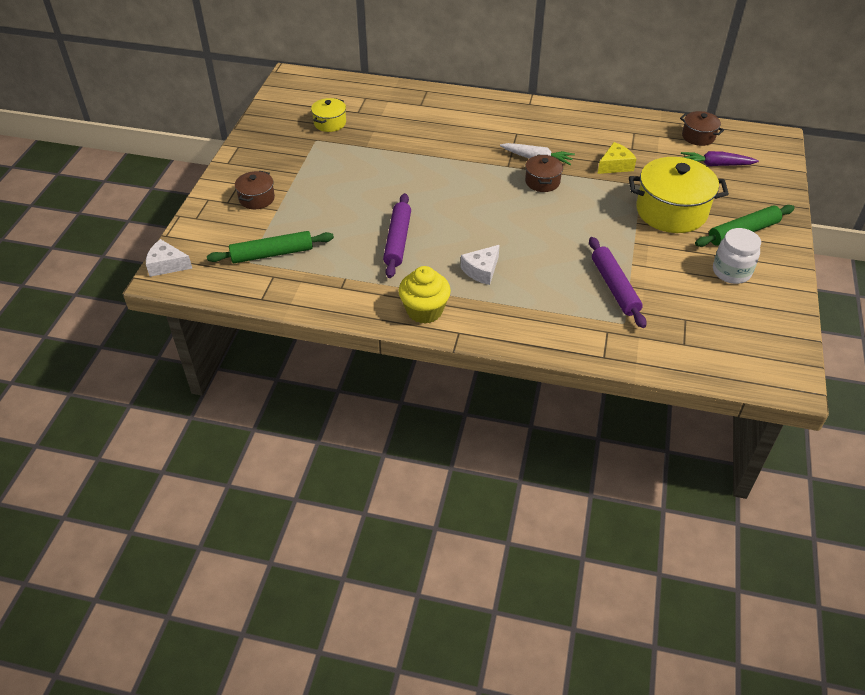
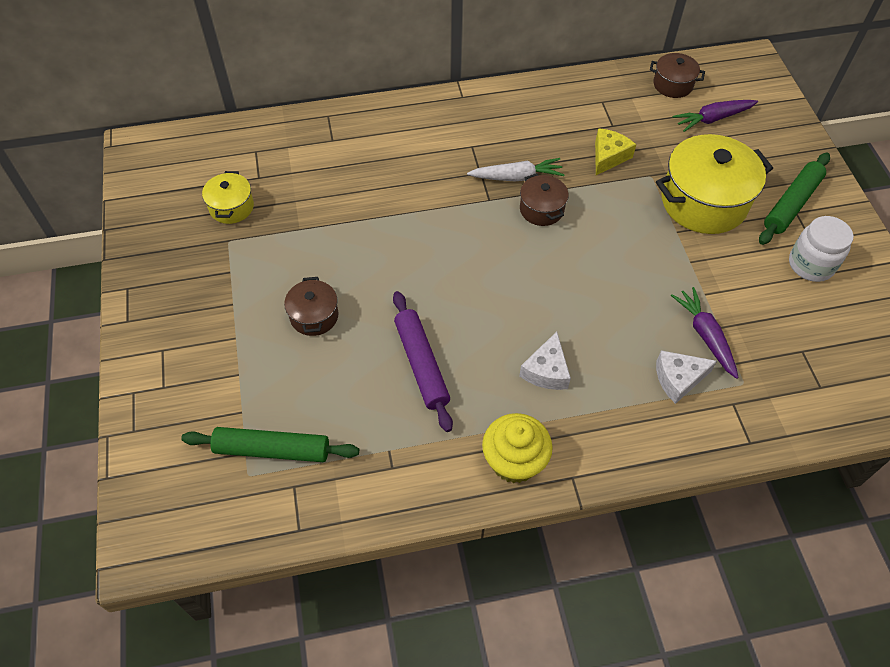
camera: 25 degrees left, 10 degrees up
white cheese [146,239,193,277] -> white cheese moved to [656,350,717,404]
green rolling pin [207,231,334,263] -> green rolling pin turned 45 degrees clockwise [181,427,359,462]
brown pot [235,171,275,209] -> brown pot moved to [284,277,338,336]
purple rolling pin [589,237,647,328] -> purple carrot [671,287,739,379]

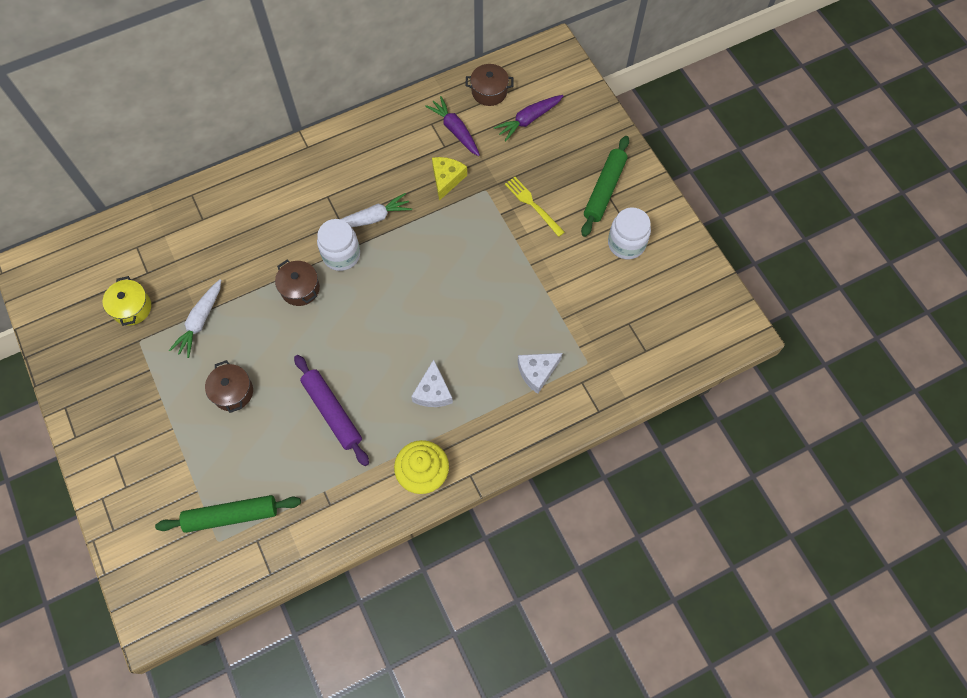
camera: 15 degrees left, 10 degrees up
brown pot [520,173,569,226] -> brown pot moved to [275,260,320,306]
yellow pot [656,134,773,234] -> yellow fork [505,177,565,237]
purple carrot [671,287,739,379] -> purple carrot moved to [425,96,480,156]
none -> white carrot [169,279,221,358]
none -> white jar [317,219,360,271]

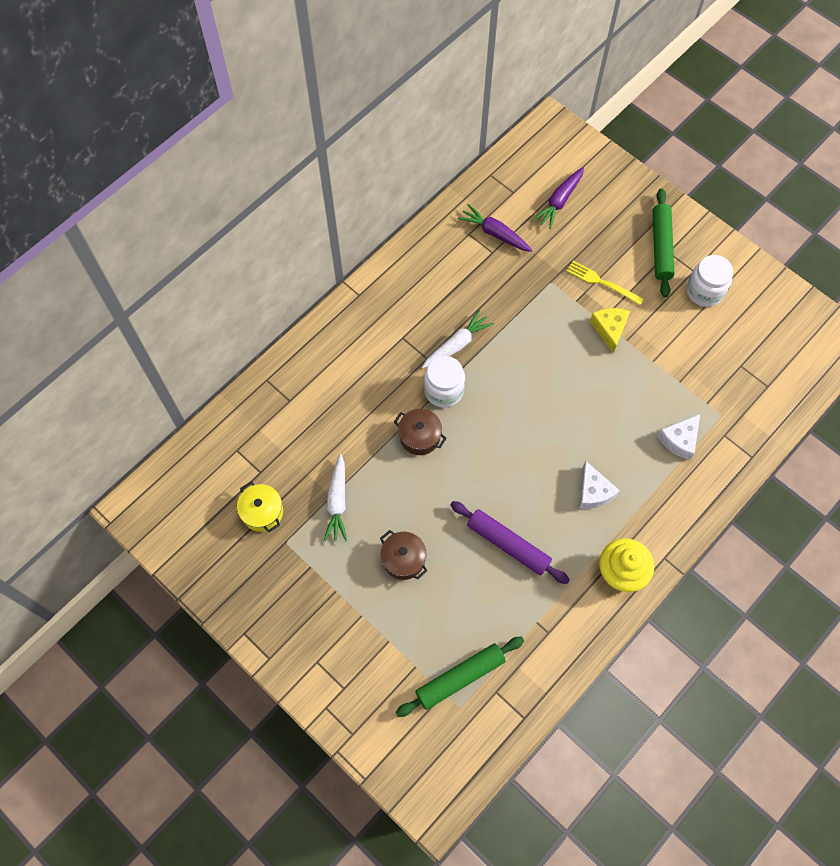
camera: 20 degrees left, 0 degrees up
yellow cheese [432,157,467,201] -> yellow cheese moved to [590,308,630,354]
brown pot [465,64,514,106] -> none

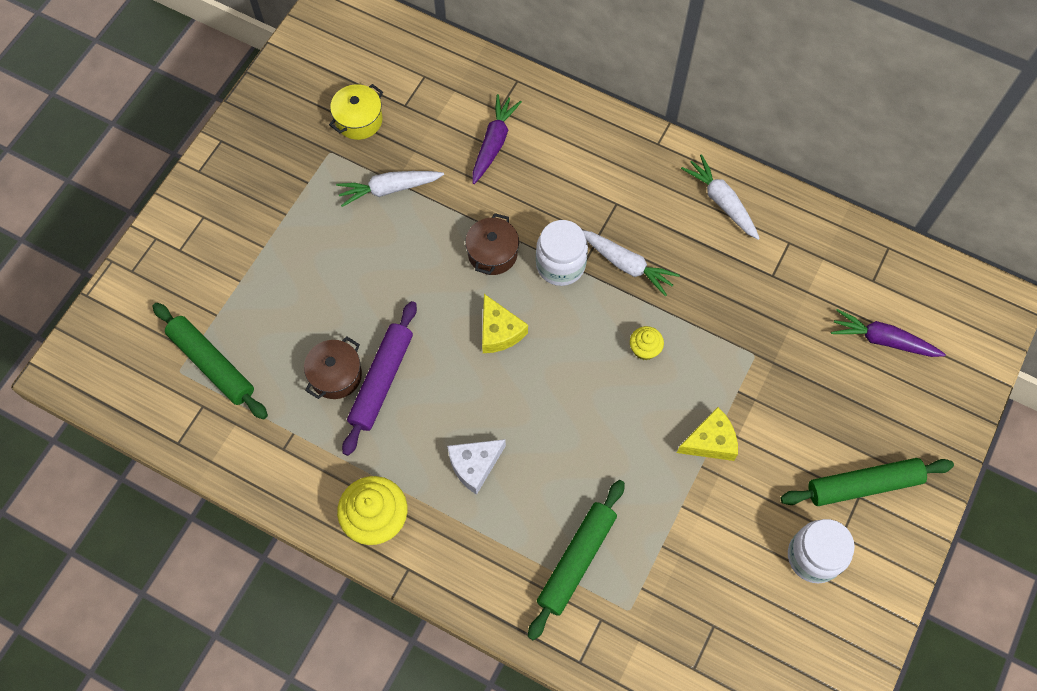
camera: 75 degrees right, 0 degrees up
brown pot [380,530,427,580] -> brown pot moved to [304,336,362,399]
purple carrot [458,204,533,252] -> purple carrot moved to [472,94,522,184]
yellow fork [567,261,644,305] -> none
white cheese [657,414,700,460] -> green rolling pin [528,480,625,640]
none -> yellow cheese [482,294,528,353]
none -> yellow cupcake [630,326,664,360]
none -> white carrot [681,154,760,240]

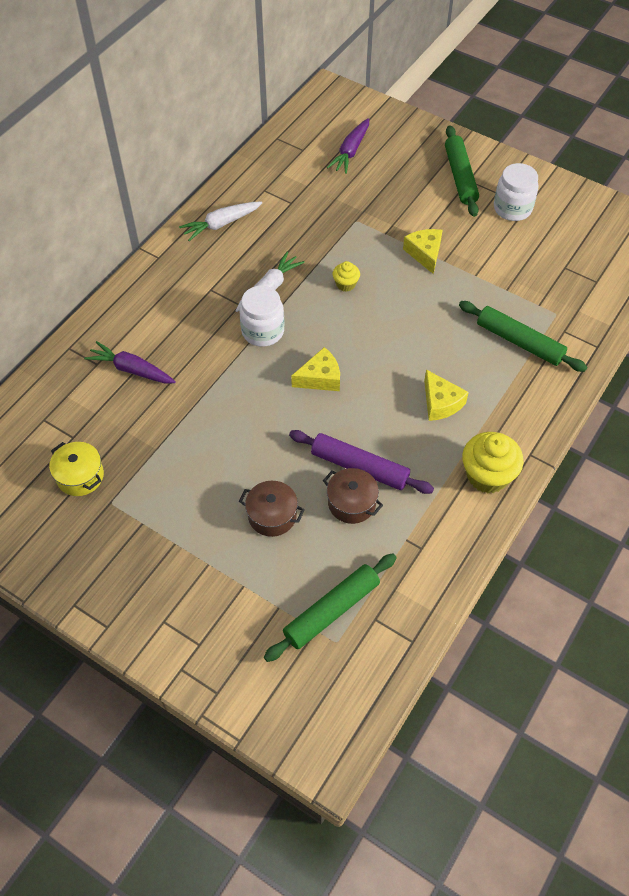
camera: 85 degrees left, 10 degrees down
white carrot [336,171,444,207] -> none
white cheese [447,439,506,495] -> yellow cheese [424,370,469,421]
brown pot [465,213,519,275] -> brown pot moved to [239,481,305,537]

